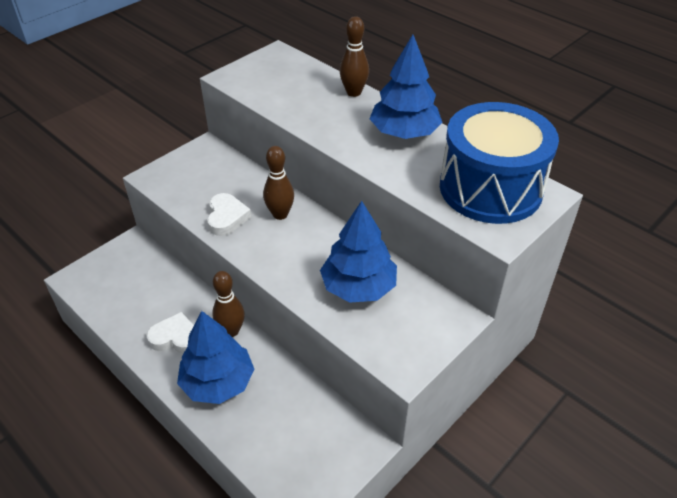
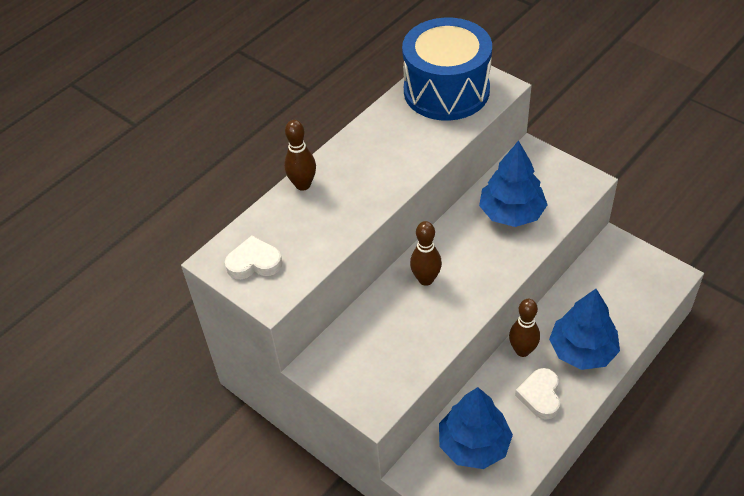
camera: 90 degrees left, 5 degrees up
white heart [207,193,251,236] -> white heart moved to [225,236,282,279]
blue tree [370,34,442,139] -> blue tree moved to [439,387,513,469]

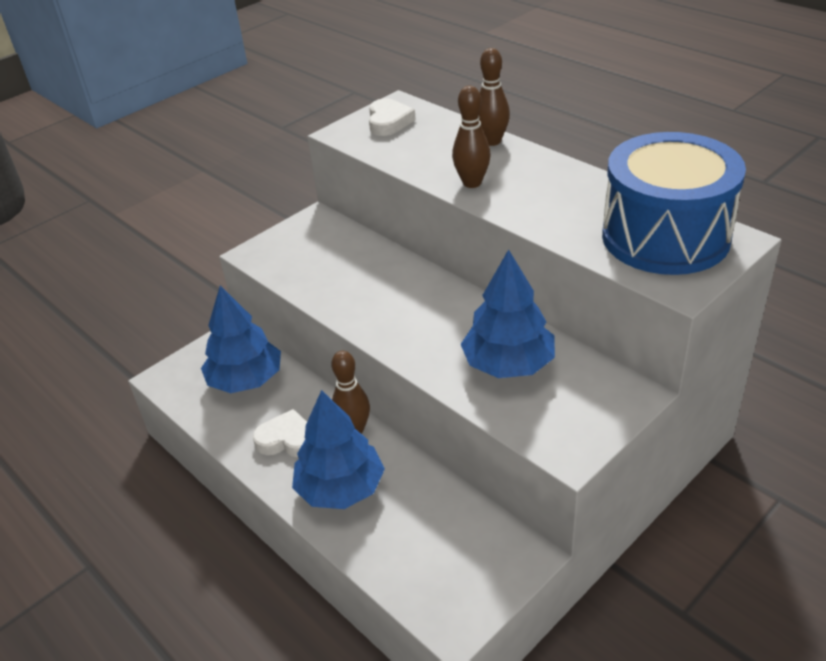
camera: 95 degrees right, 10 degrees down
brown bowling pin [410,221,442,286] -> brown bowling pin moved to [452,86,491,188]

